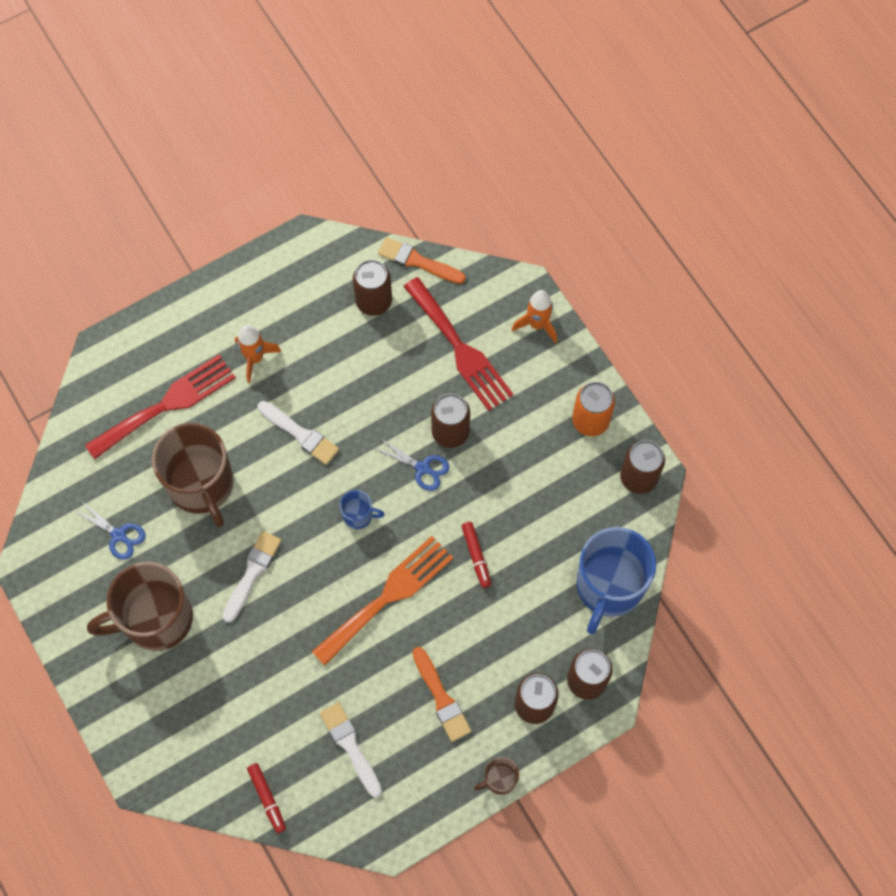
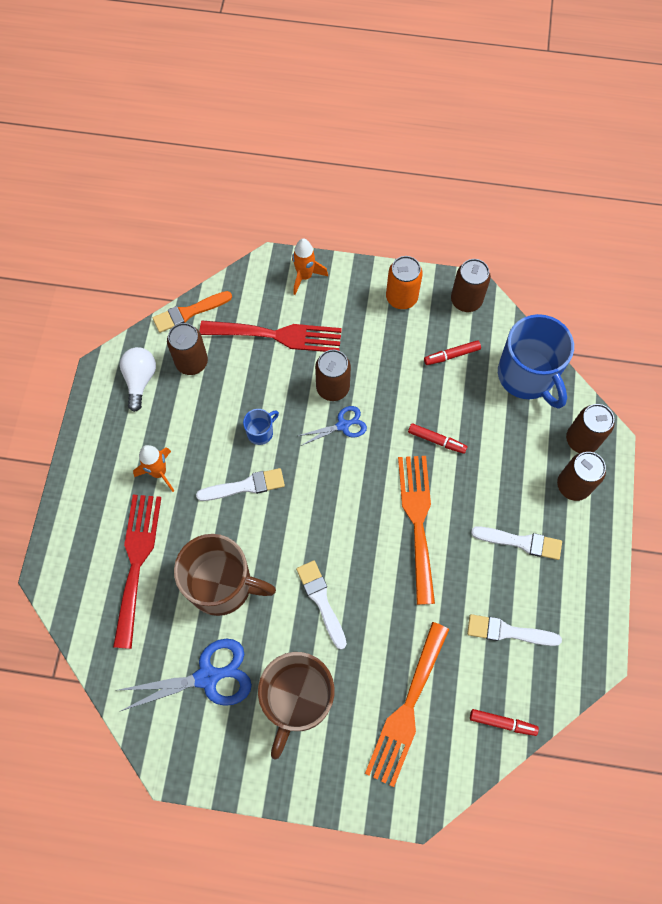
camera: 50 degrees left, 0 degrees up
blue scissors [75,502,146,560] -> blue scissors [119,638,252,712], size x1.73
blue mug [340,490,385,529] -> blue mug moved to [243,409,279,445]
orange brush [412,647,471,742] -> white brush [471,526,562,560]
brown mug [474,757,519,795] -> none
none -> white light bulb [120,347,156,412]
none -> orange fork [365,622,449,787]
none -> red marker [424,340,481,365]

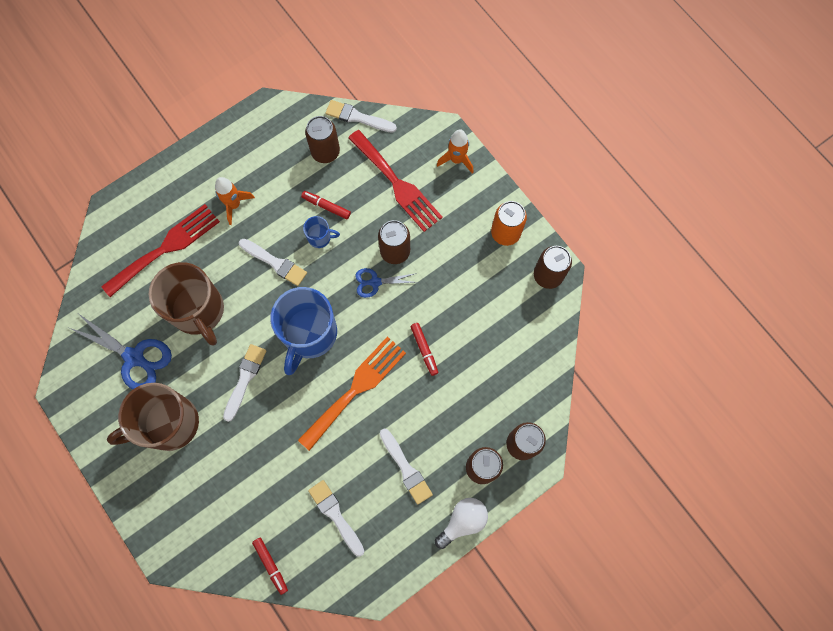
camera: 45 degrees right, 5 degrees up
white light bulb [120,347,156,412] -> white light bulb moved to [435,498,488,549]
orange brush [153,291,232,333] -> white brush [325,100,397,133]
blue scissors [298,406,367,446] -> blue scissors turned 150 degrees clockwise [355,268,417,298]
orange fork [365,622,449,787] -> none
red marker [424,340,481,365] -> red marker moved to [301,191,351,219]
blue mug [498,314,574,409] -> blue mug moved to [270,287,337,375]

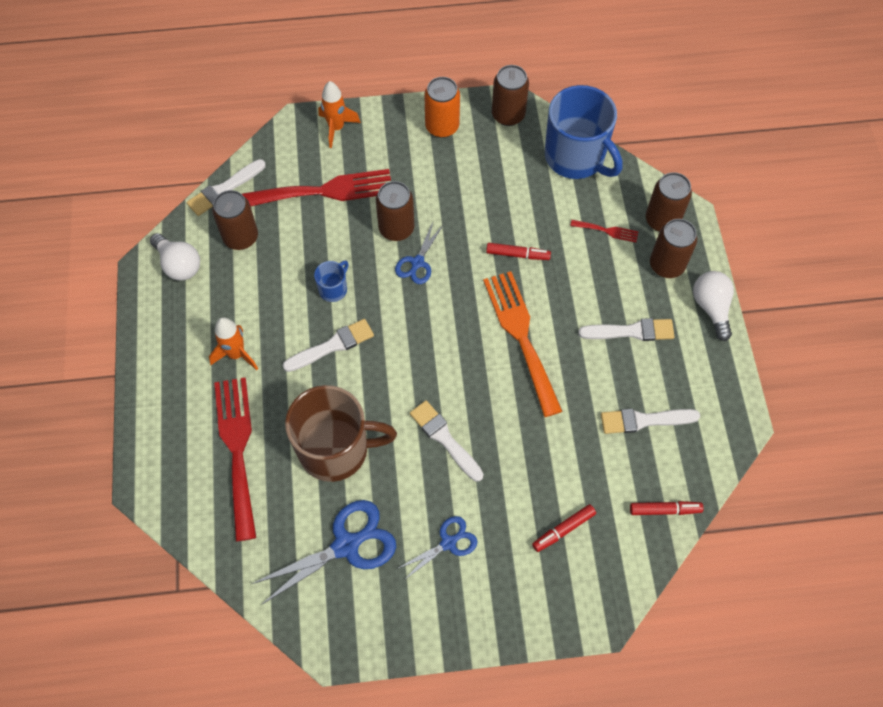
camera: 60 degrees left, 10 degrees down
brown mug [107,383,199,451] -> blue scissors [397,516,478,580]
blue mug [270,287,337,375] -> blue mug moved to [545,85,623,179]
red marker [301,191,351,219] -> red marker moved to [532,504,596,552]
none -> white light bulb [150,233,200,281]
none -> red fork [570,220,639,242]

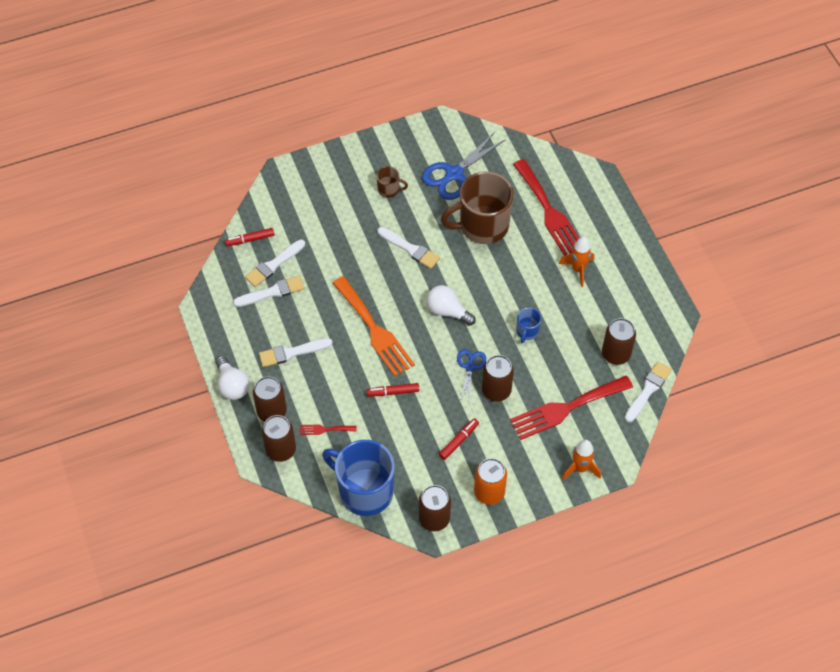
camera: 165 degrees right, 5 degrees down
white light bulb [150,233,200,281] -> white light bulb moved to [427,285,476,326]
white brush [283,319,374,372] -> white brush moved to [245,239,305,287]
blue scissors [397,516,478,580] -> brown mug [376,166,408,198]
red marker [532,504,596,552] -> red marker moved to [439,418,479,460]

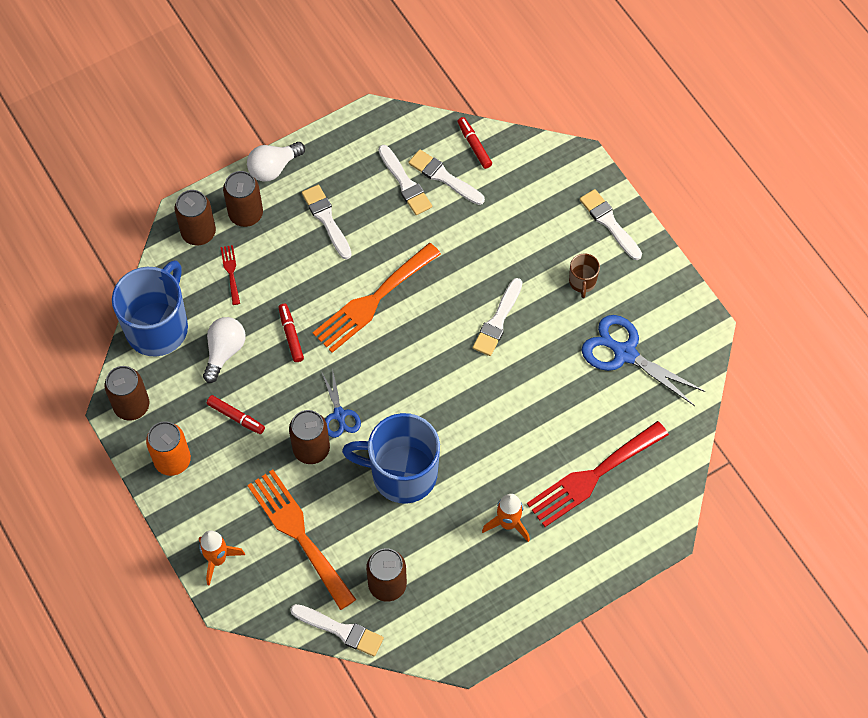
camera: 80 degrees right, 5 degrees up
white light bulb [427,285,476,326] -> white light bulb moved to [203,317,246,383]
brown mug [441,172,514,244] -> none
blue scissors [457,349,486,400] -> blue scissors turned 75 degrees clockwise [321,368,361,438]
red fork [510,376,633,440] -> orange fork [247,469,356,610]
blue mug [516,308,541,343] -> blue mug [342,413,440,504], size x2.26
none -> white brush [580,189,642,260]

